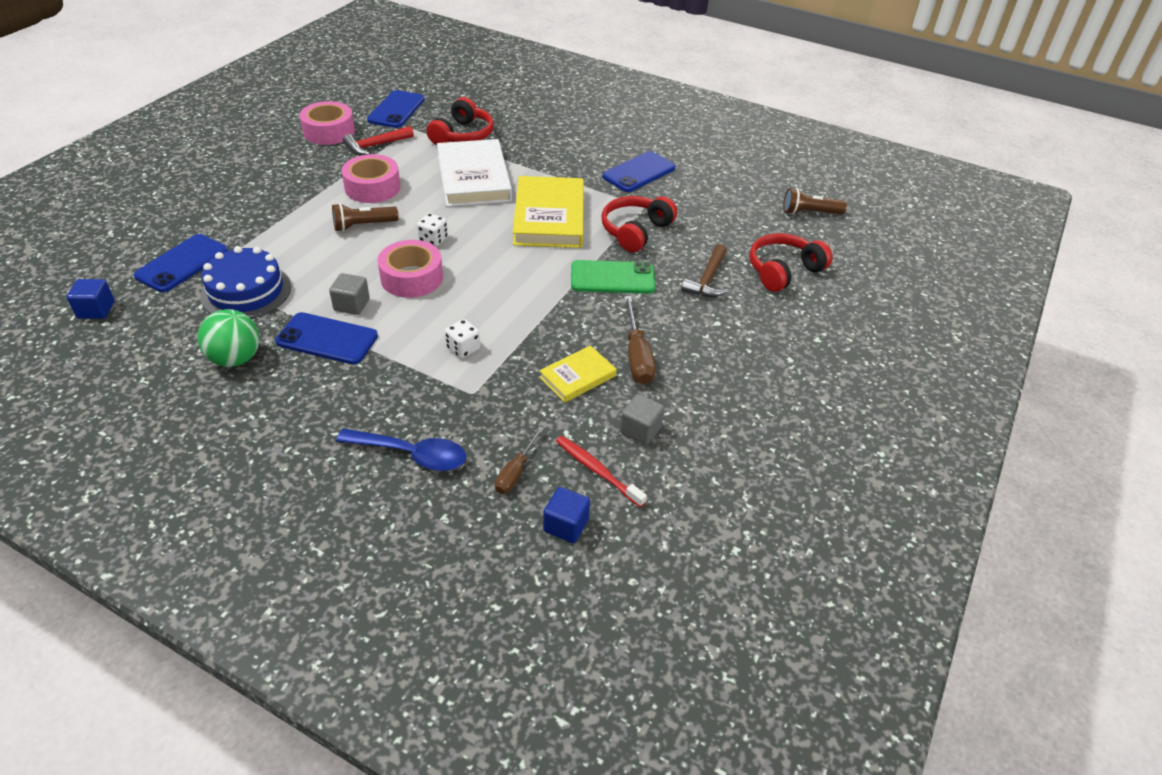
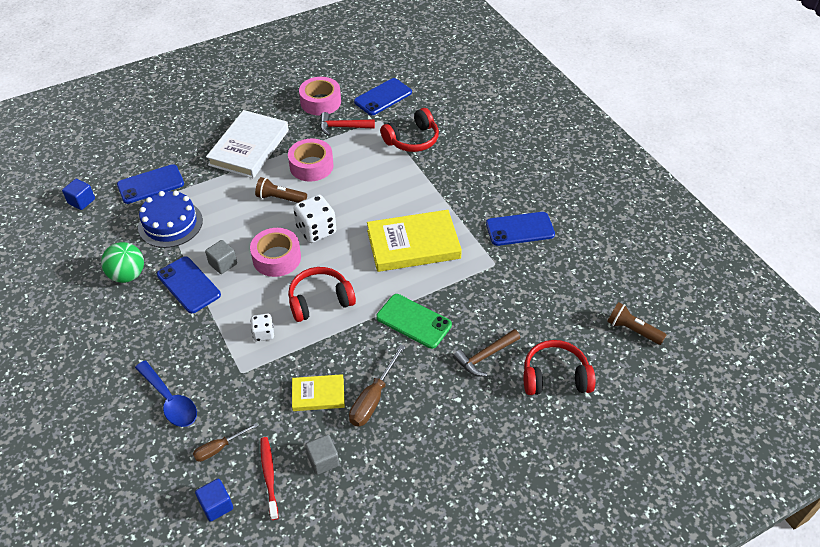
camera: 35 degrees right, 5 degrees up
white dice [417,213,448,246] -> white dice [293,195,336,243], size x1.77
white book [437,139,512,207] -> white book moved to [206,110,289,178]
yellow book [513,176,584,248] -> yellow book turned 45 degrees clockwise [367,210,462,272]
red headphones [601,196,677,252] -> red headphones moved to [288,267,356,322]

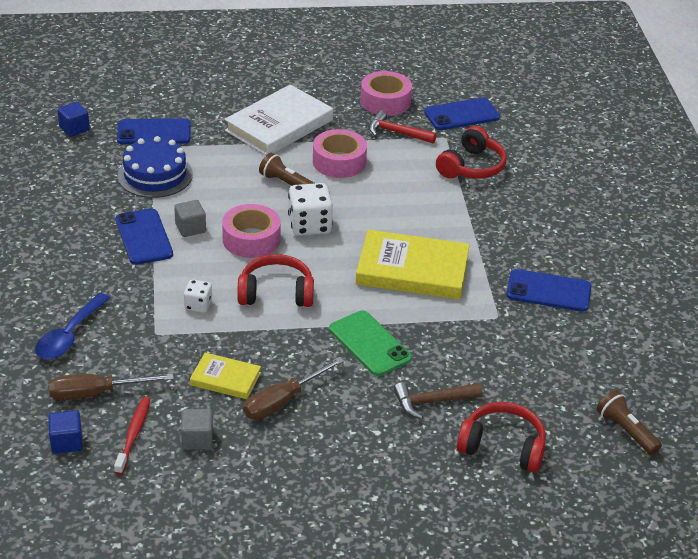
camera: 20 degrees right, 10 degrees down
green ball [101,242,144,283] -> none
blue spoon [135,361,197,427] -> blue spoon turned 45 degrees clockwise [35,293,110,359]
brown screwdriver [193,423,258,462] -> brown screwdriver [49,374,174,400], size x1.56
red headphones [380,108,439,152] -> red headphones turned 45 degrees counterclockwise [436,126,507,179]

